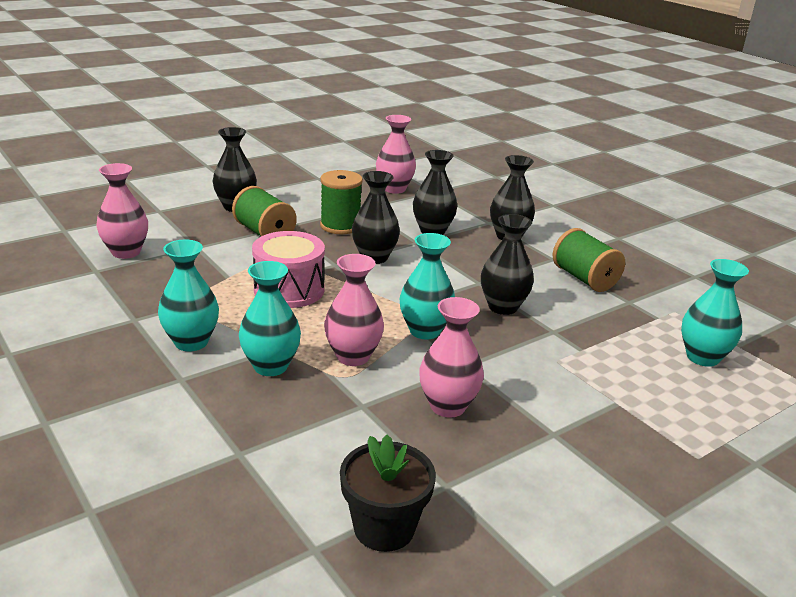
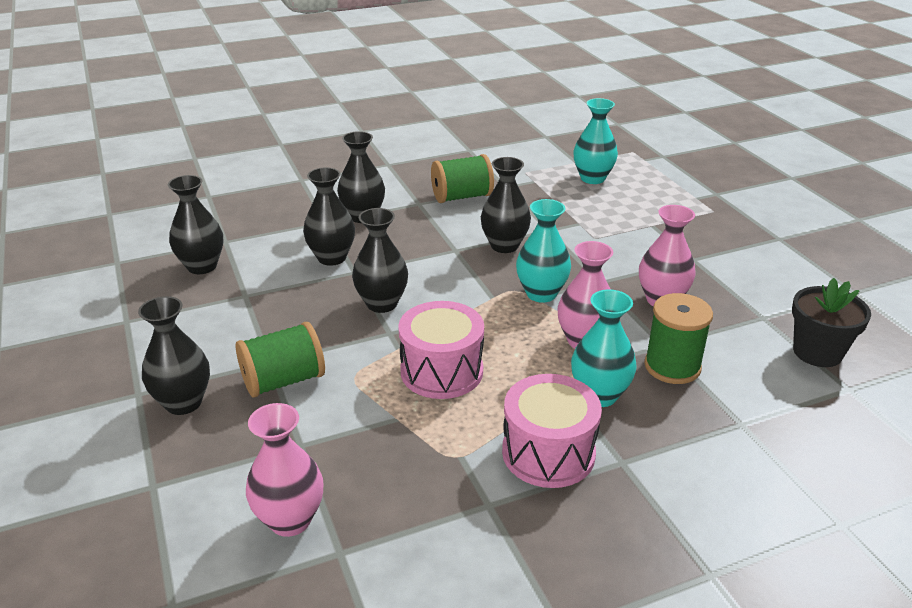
camera: 75 degrees left, 5 degrees up
turquoise vase [158,240,219,352] -> pink drum [502,374,602,488]
green spool [320,170,363,234] -> green spool moved to [644,293,713,384]
pink vase [376,115,416,194] -> black vase [168,175,224,274]

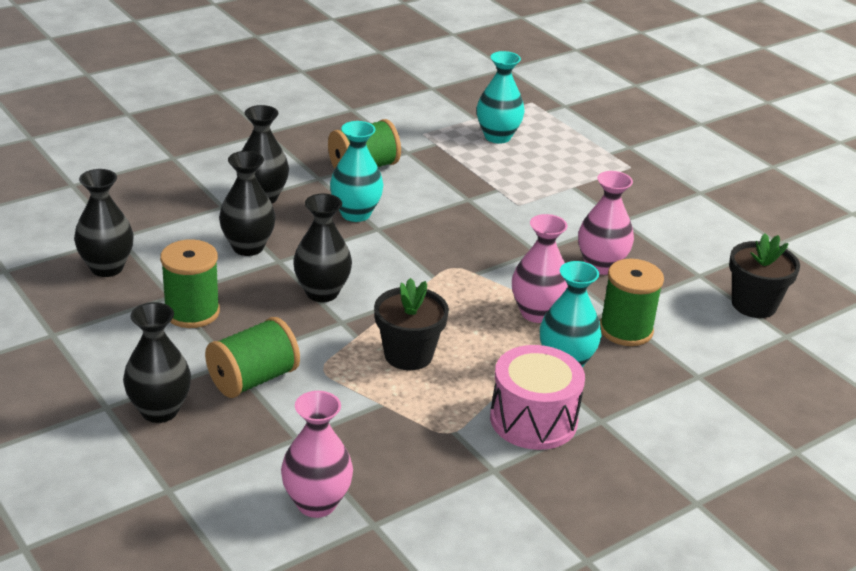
camera: 15 degrees left, 0 degrees up
pink drum [398,301,484,399] -> black flower pot [374,278,449,370]
black vase [481,157,531,253] -> none
turquoise vase [516,199,571,303] -> turquoise vase moved to [330,121,384,222]
none -> green spool [160,239,220,328]

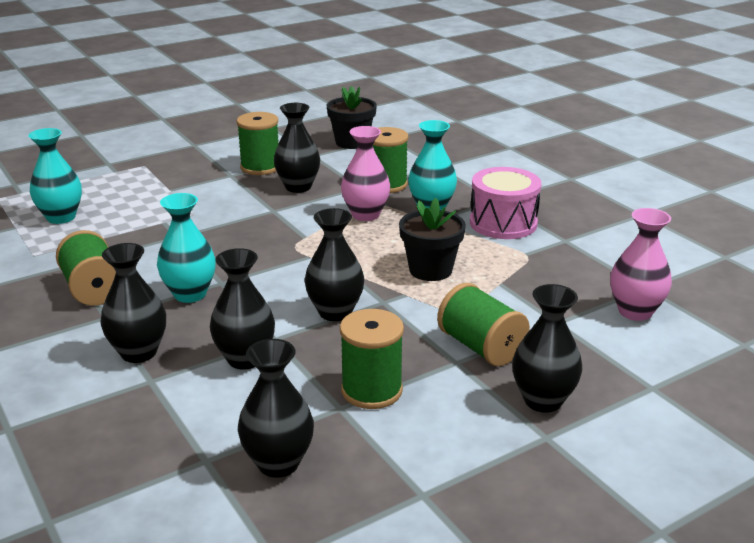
camera: 85 degrees left, 5 degrees down
pink vase [578,171,634,275] -> black vase [274,103,320,193]
none -> green spool [237,112,279,175]

